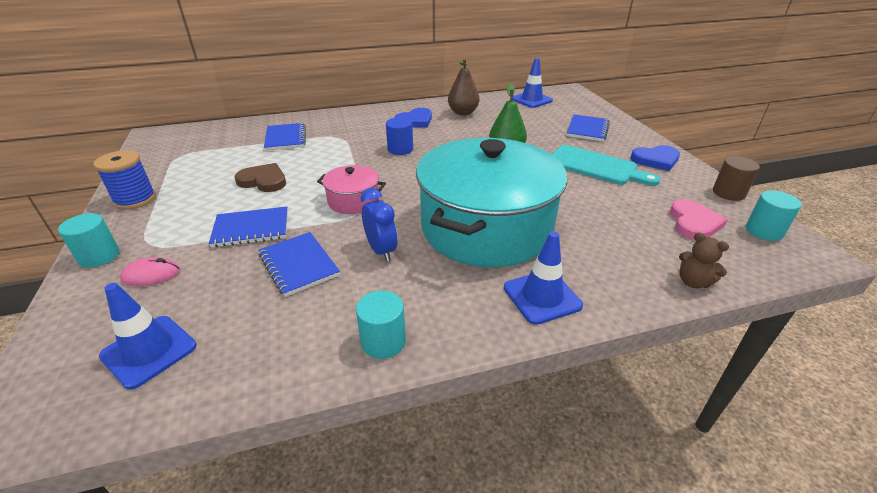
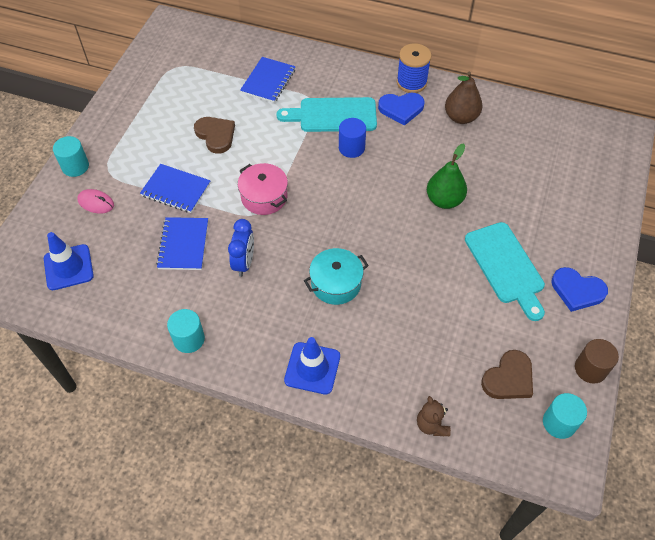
camera: 35 degrees right, 20 degrees up
blue spool [93,150,156,210] -> blue spool moved to [397,43,432,93]
turquoise pot [416,138,567,267] -> turquoise pot [304,248,369,305], size x0.43
blue traffic cone [513,58,553,108] -> none
blue notebook [567,114,610,142] -> none
pink heart [670,199,728,240] -> brown heart [481,350,533,399]
none -> turquoise cutting board [277,97,377,132]

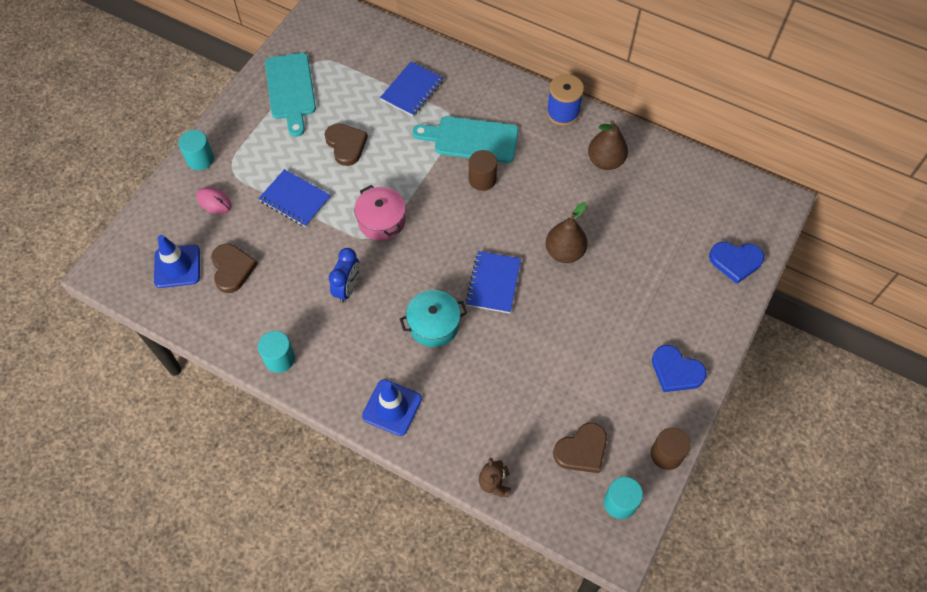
camera: 10 degrees right, 5 degrees up
blue notebook [156,217,208,270] -> blue notebook moved to [465,251,521,313]
blue cylinder [339,118,366,158] -> brown cylinder [469,150,497,191]
blue heart [378,93,424,126] -> blue heart moved to [709,242,764,284]
green pear [427,144,467,209] -> brown pear [546,202,588,263]
turquoise cutting board [465,222,545,321] -> turquoise cutting board moved to [265,53,316,137]
none -> brown heart [211,244,257,293]

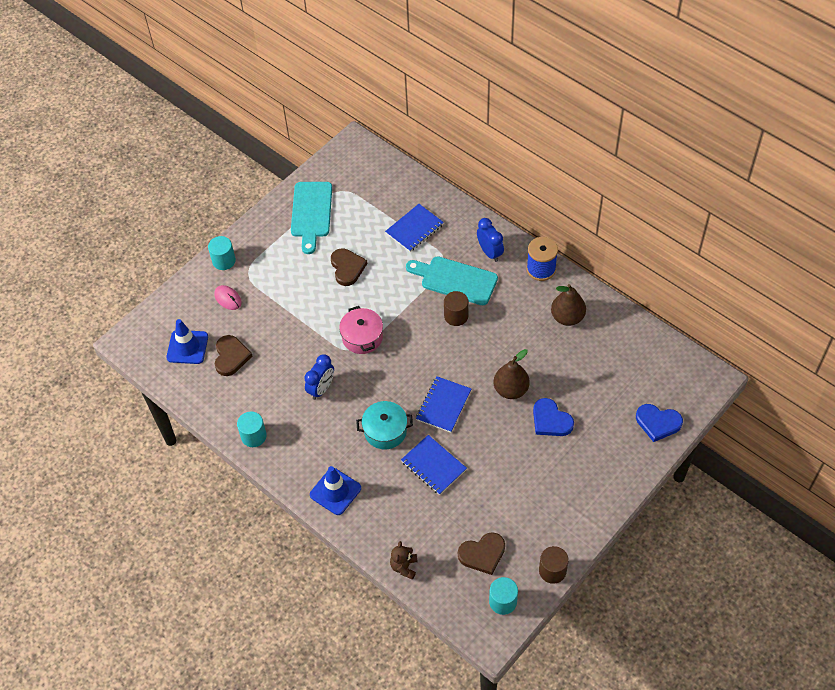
camera: 15 degrees right, 5 degrees down
blue notebook [258,169,331,227] -> blue notebook moved to [401,435,467,495]
blue heart [652,345,707,392] -> blue heart moved to [533,398,574,436]
none -> blue clock [477,218,504,262]

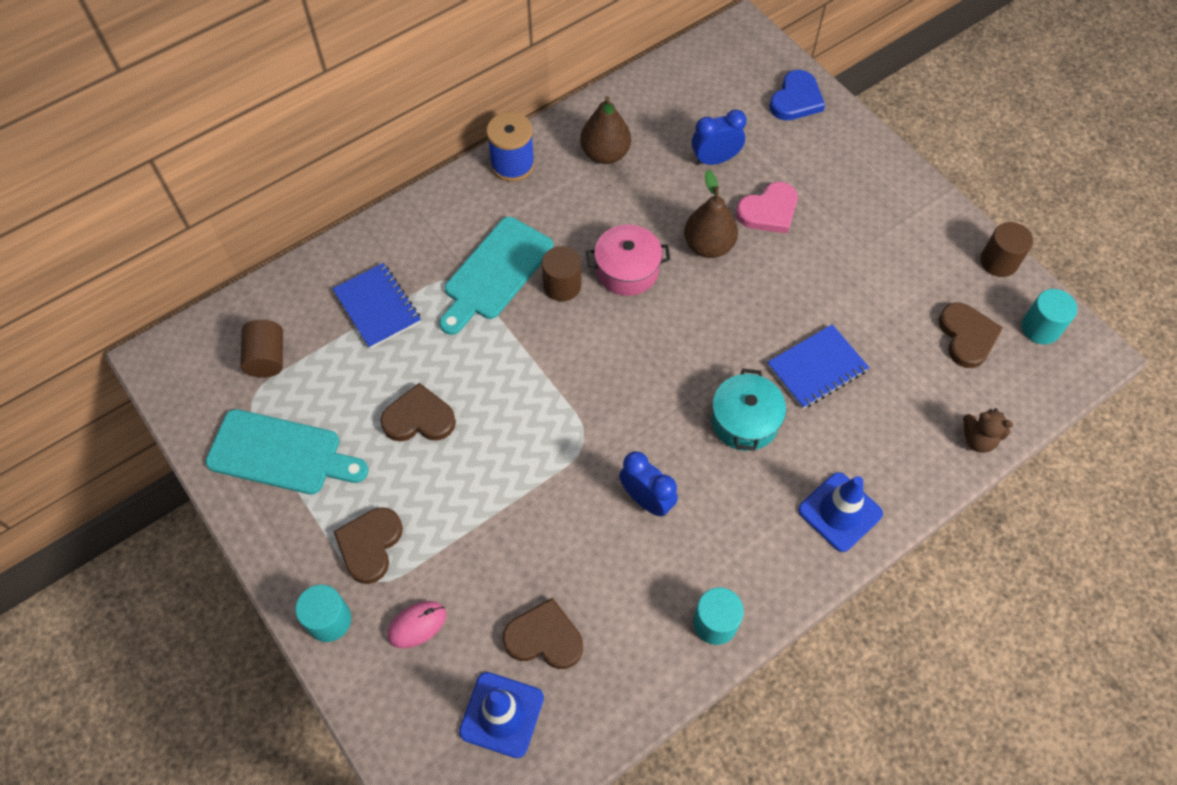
camera: 80 degrees left, 5 degrees up
pink pot [339,306,383,354] -> pink pot moved to [586,225,671,296]
blue notebook [416,376,471,433] -> none
blue clock [477,218,504,262] -> blue clock moved to [692,109,747,165]
blue heart [533,398,574,436] -> pink heart [736,182,798,234]
none -> brown cylinder [240,320,283,378]
none -> brown heart [333,507,403,584]

